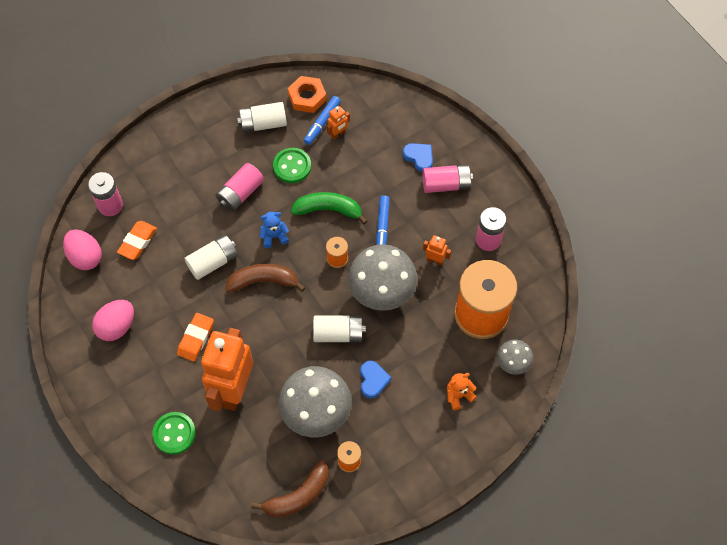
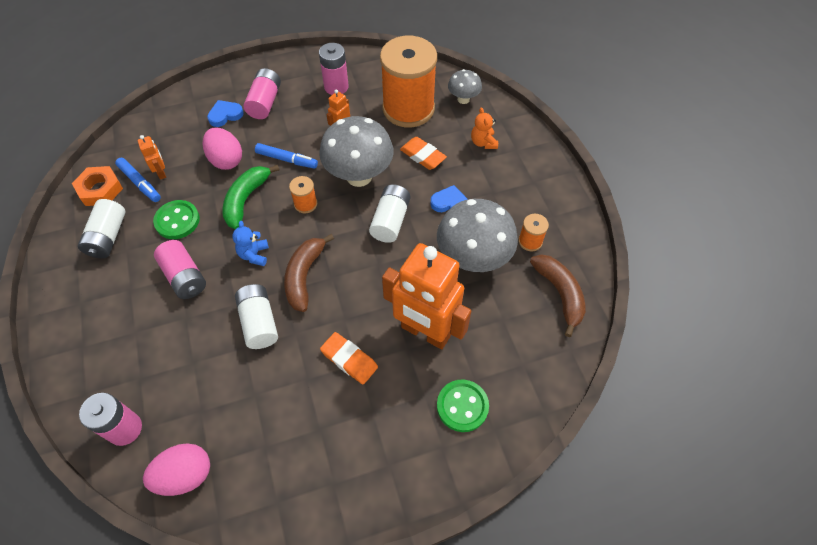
camera: 75 degrees left, 5 degrees down
pink egg [92,300,134,341] -> pink egg moved to [203,128,242,170]
orange eraser [117,221,157,260] -> orange eraser moved to [400,137,447,170]

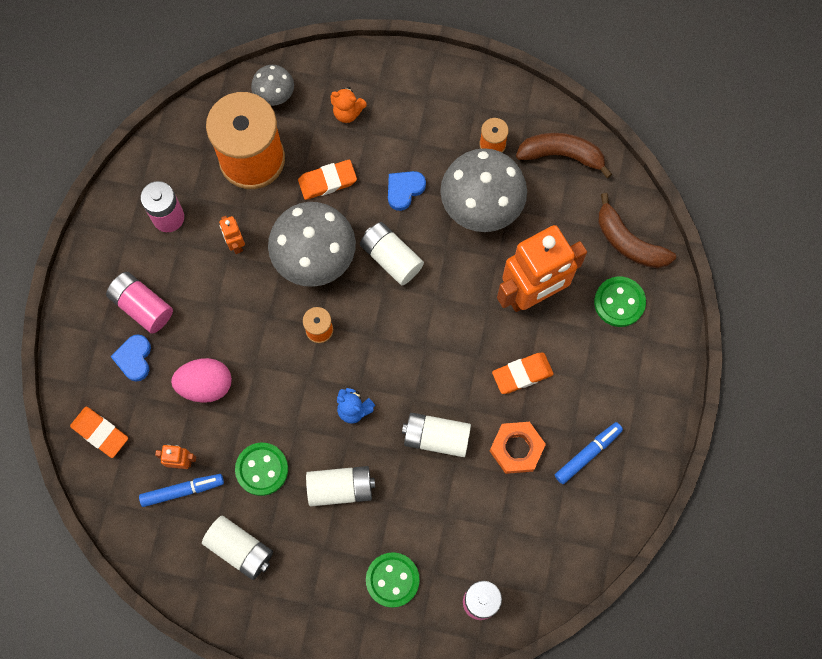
camera: 60 degrees left, 15 degrees up
orange nut [72,166,123,206] -> orange nut moved to [490,422,546,474]
pink egg [143,443,210,496] -> none
pink battery [154,240,206,299] -> white battery [306,466,375,506]
green banana [222,165,280,229] -> none
blue marker [255,143,318,169] -> blue marker moved to [555,422,623,484]
brown banana [284,234,334,312] -> brown banana moved to [598,193,676,269]
none -> orange eraser [70,407,128,458]
none -> green button [366,552,420,608]

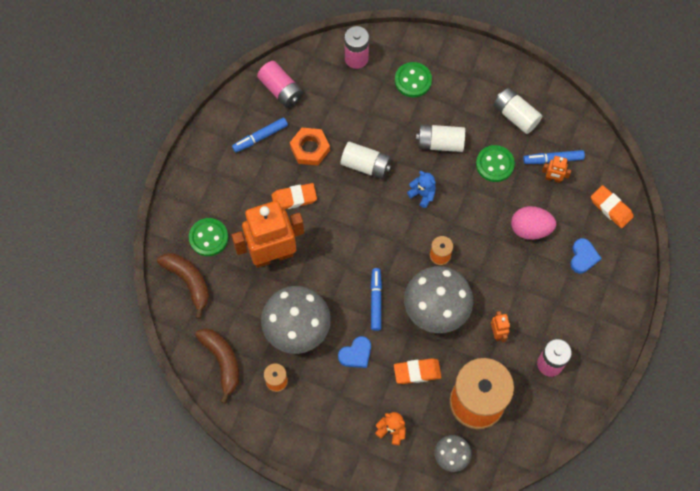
camera: 170 degrees left, 5 degrees down
pink battery [106,272,173,334] -> pink battery moved to [257,61,303,108]
white battery [360,222,424,285] -> blue marker [371,268,382,331]
brown banana [516,133,612,178] -> brown banana turned 135 degrees counterclockwise [195,328,239,404]

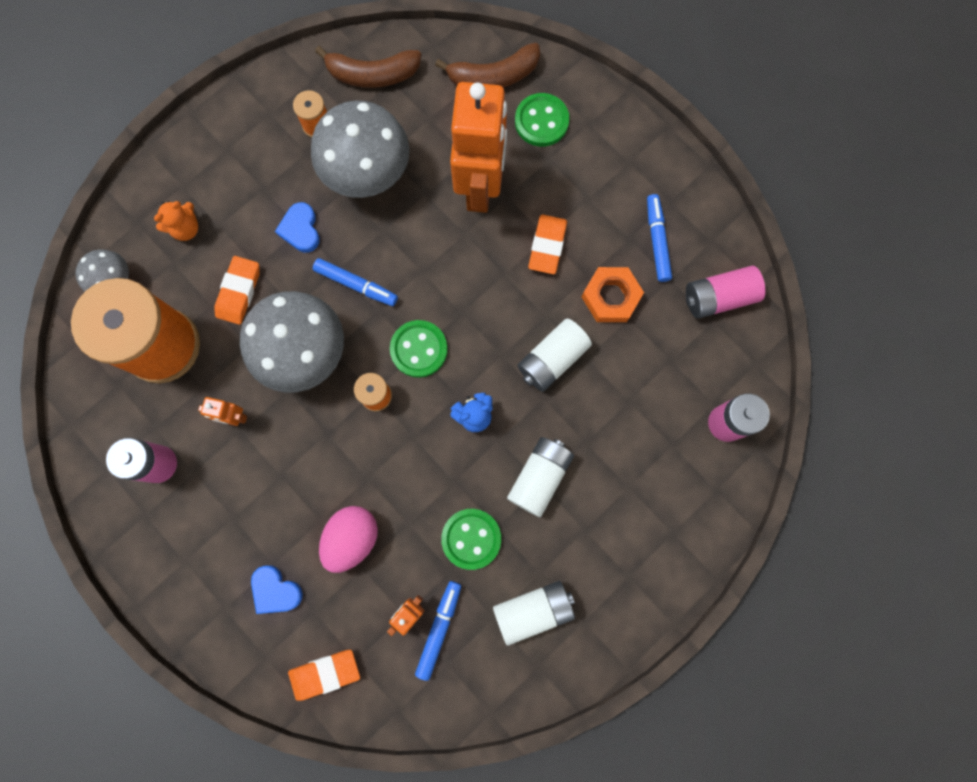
camera: 115 degrees right, 10 degrees up
green button [395,62,432,97] -> green button moved to [390,320,448,378]

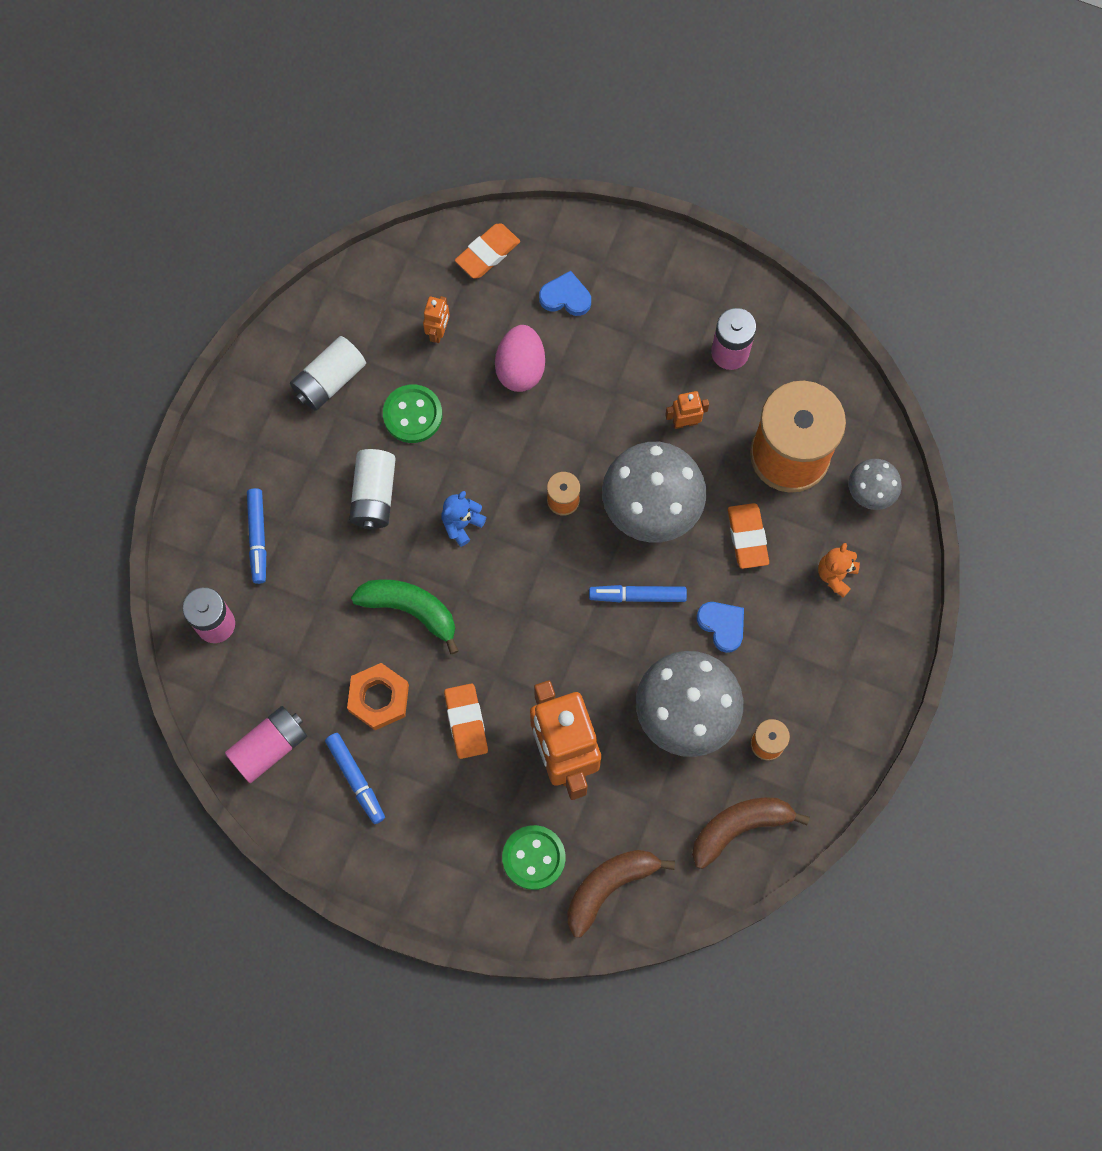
camera: 155 degrees right, 5 degrees down
green button [390,320,448,378] -> none
blue marker [415,581,461,681] -> blue marker moved to [247,488,266,584]
white battery [517,318,592,392] -> green banana [351,579,459,654]

